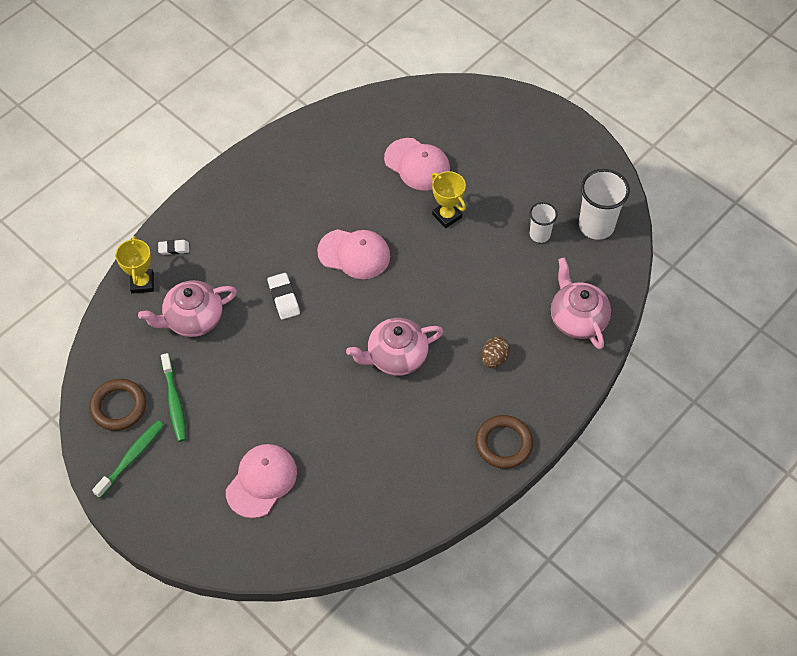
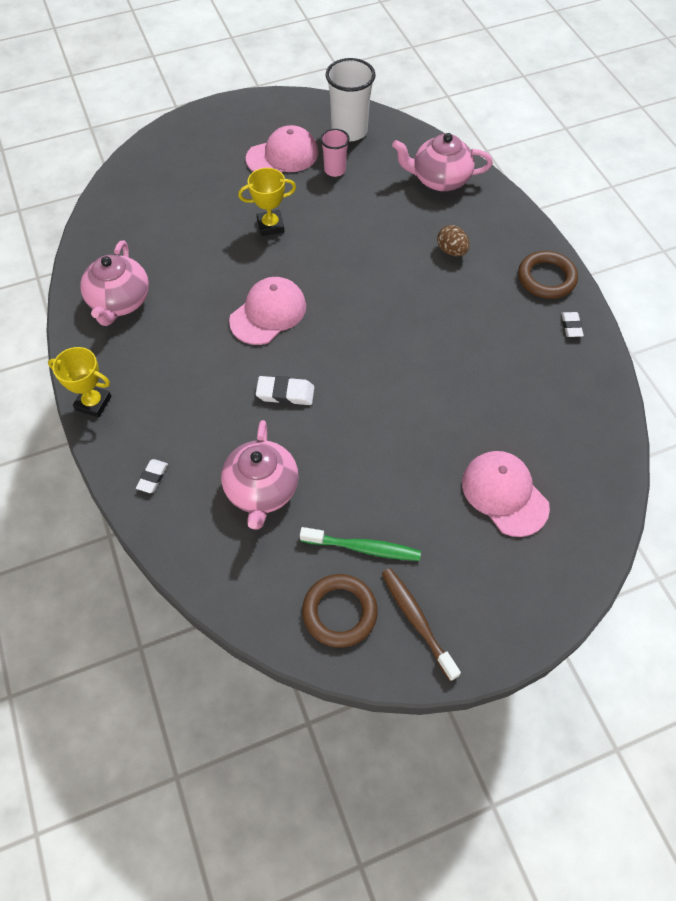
camera: 65 degrees left, 0 degrees up
green toothbrush [92,420,164,498] -> brown toothbrush [381,568,461,681]
yellow trophy [115,236,154,294] -> yellow trophy moved to [48,347,111,418]
pink teapot [346,318,444,376] -> pink teapot moved to [80,241,149,326]
pink cap [384,138,450,190] -> pink cap moved to [246,125,318,173]
white cup [530,202,558,243] -> pink cup [320,129,350,177]
none -> white eraser [561,312,584,337]

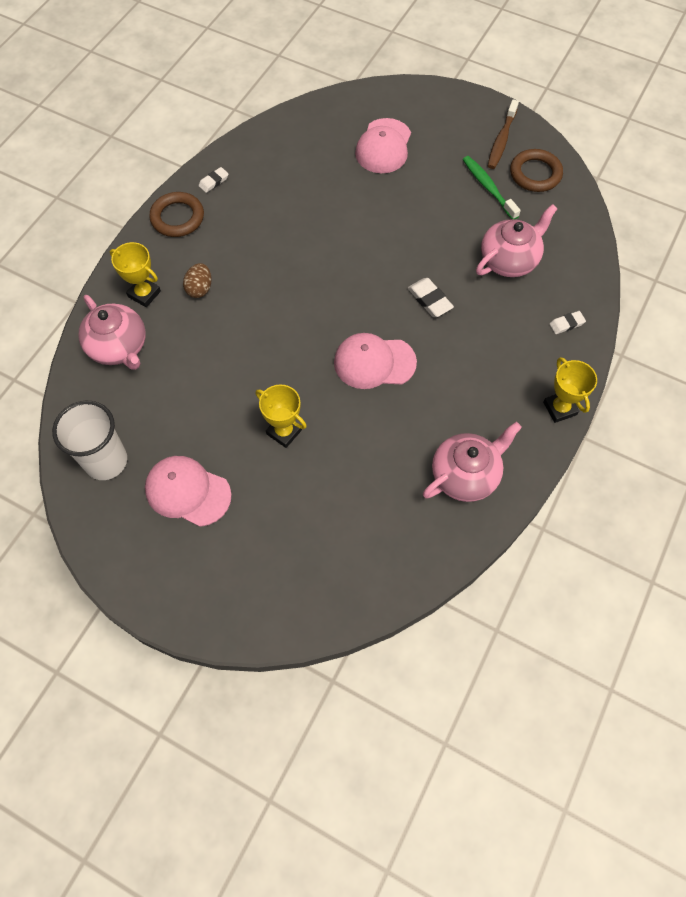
camera: 130 degrees left, 5 degrees up
pink cup [320,129,350,177] -> none
none -> yellow trophy [110,242,161,307]

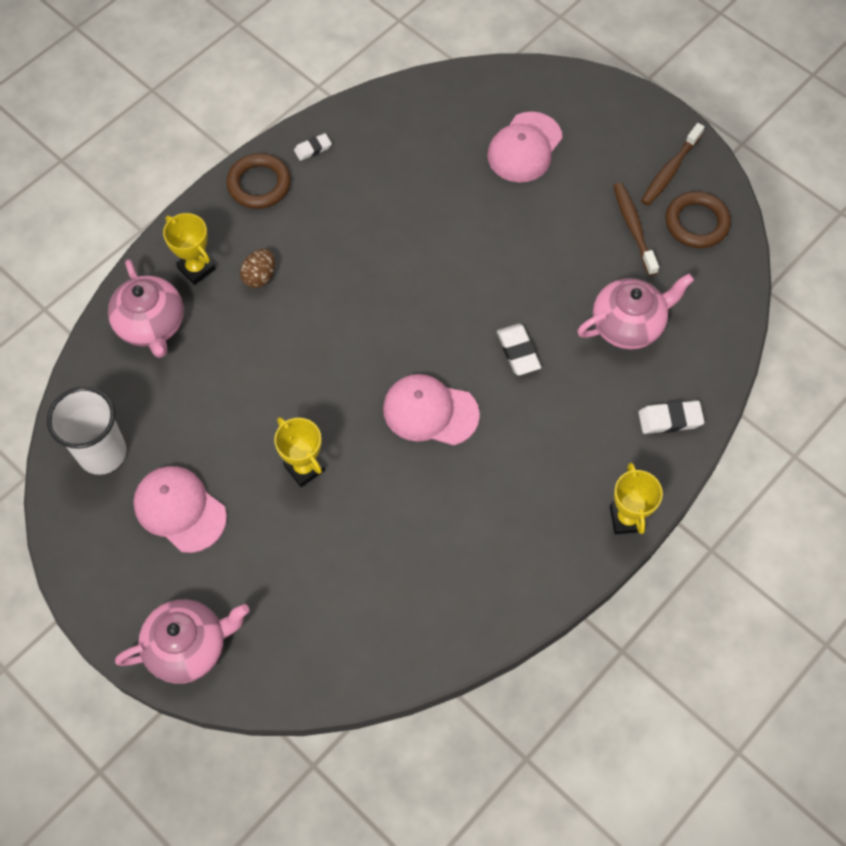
camera: 15 degrees right, 0 degrees up
pink teapot [423,422,522,502] -> pink teapot moved to [115,599,249,684]
green toothbrush [463,156,521,219] -> brown toothbrush [613,183,659,276]
white eraser [550,311,586,334] -> white eraser [638,401,705,434], size x1.52

